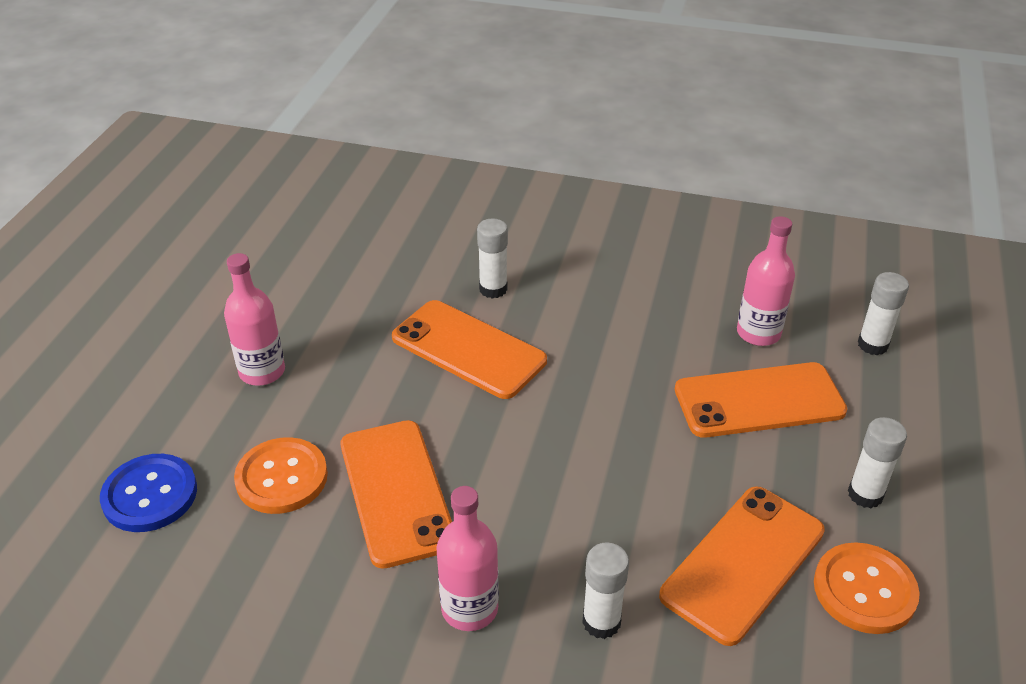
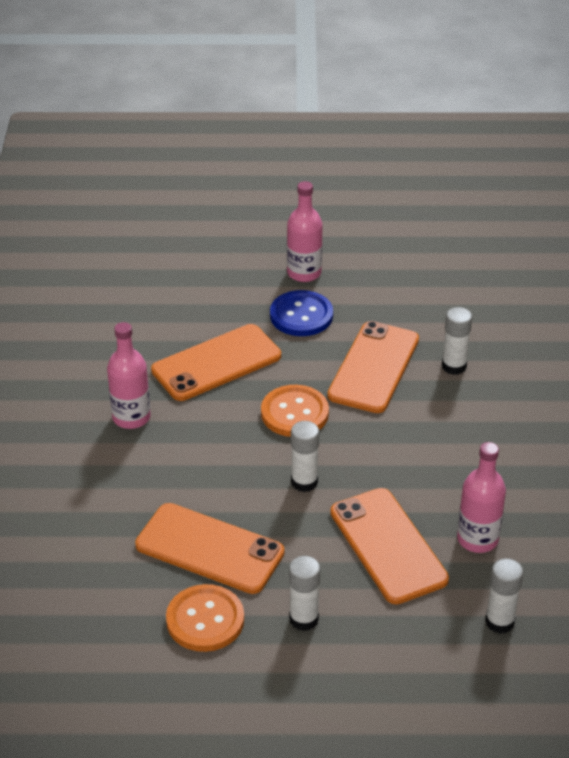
camera: 75 degrees right, 0 degrees up
blue button [100,454,197,532] -> blue button moved to [270,290,333,336]
orange button [234,437,328,514] -> orange button moved to [261,385,329,437]
white glue stick [582,542,629,639] -> white glue stick moved to [291,421,320,492]

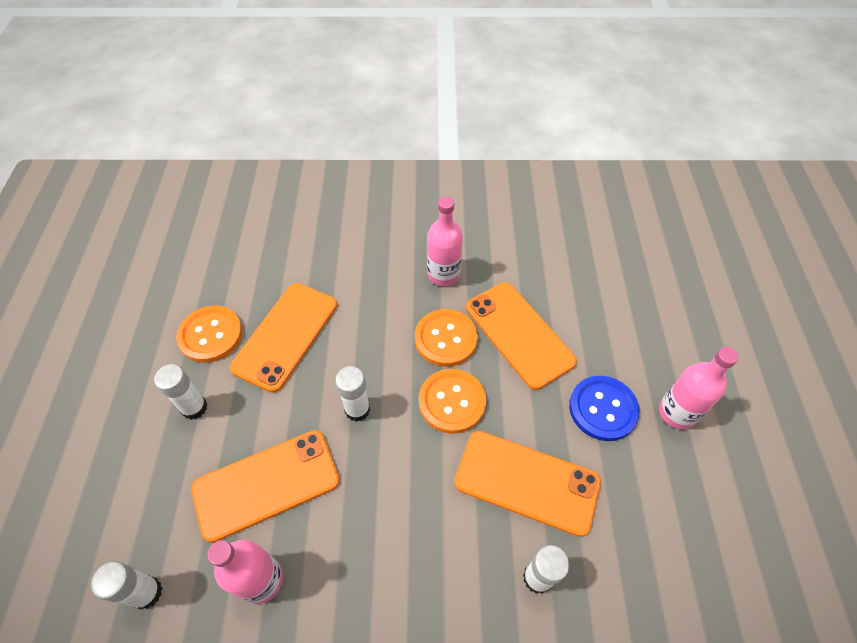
camera: 90 degrees right, 15 degrees up
none -> orange button [415,309,478,367]

